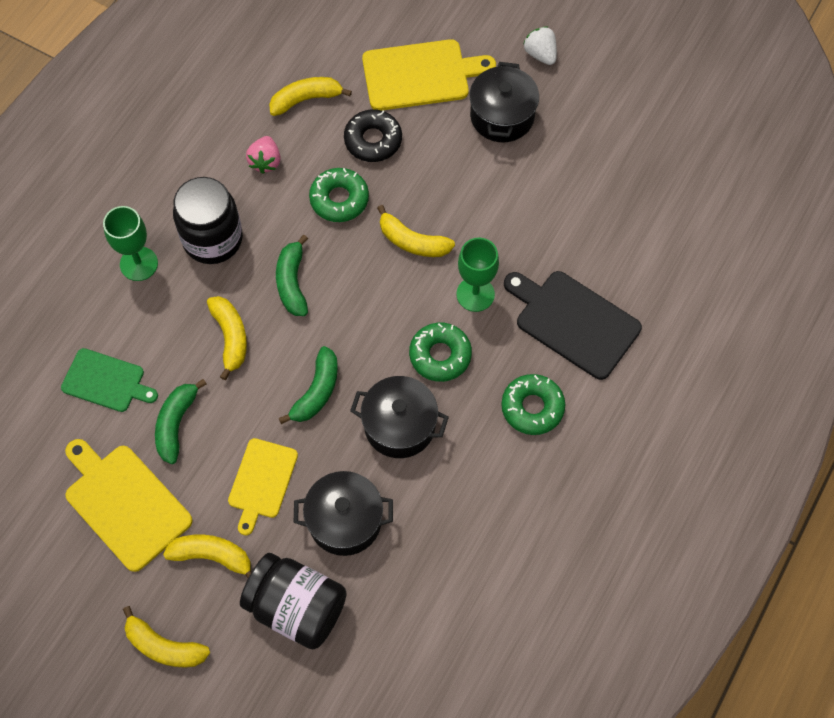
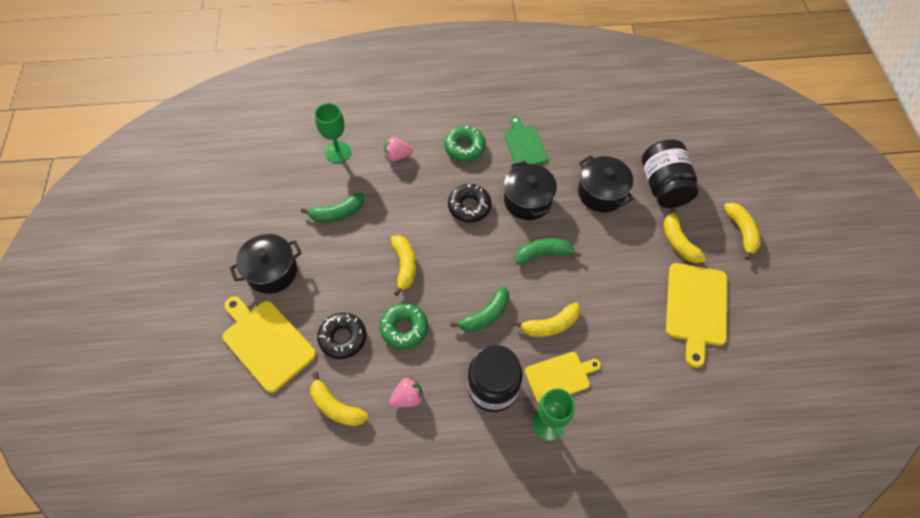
camera: 125 degrees left, 5 degrees down
green cutting board [61,348,158,412] -> green cutting board moved to [504,117,548,165]
green banana [155,379,207,464] -> green banana moved to [301,192,364,223]
yellow banana [207,296,247,380] -> yellow banana turned 150 degrees counterclockwise [513,302,580,337]
yellow cutting board [228,438,298,535] -> yellow cutting board moved to [525,352,601,403]
green donut [409,323,472,382] -> black donut [448,184,491,223]
green goblet [456,238,499,312] -> green goblet moved to [315,103,351,163]
black cutting board [504,271,642,380] -> pink strawberry [384,137,413,162]
white strawberry [523,26,557,65] -> none

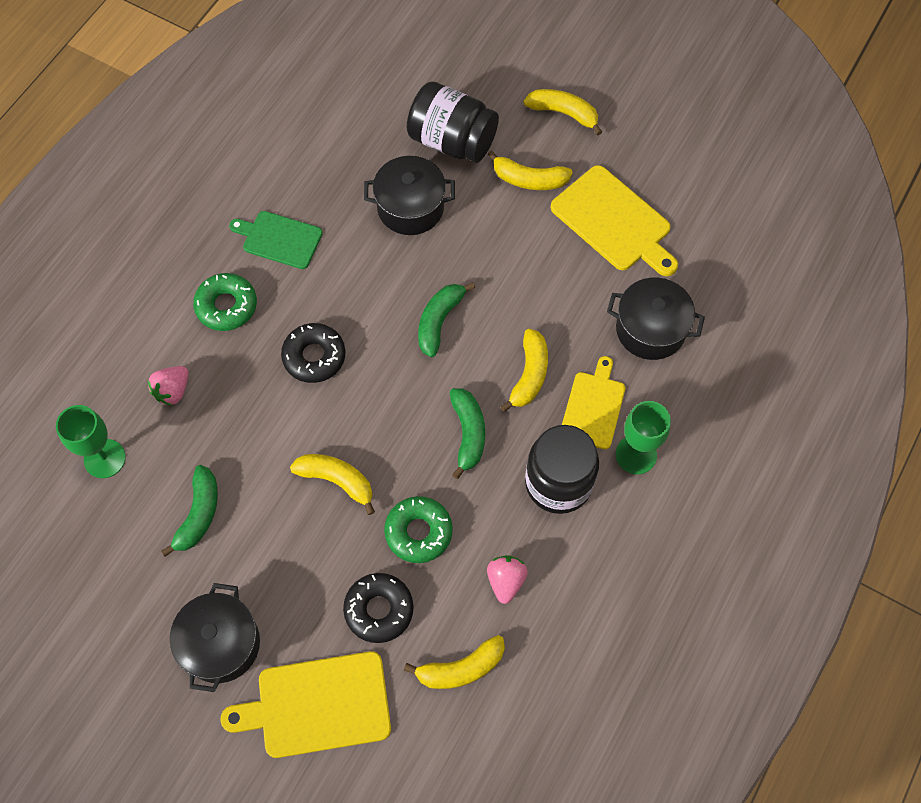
camera: 55 degrees left, 5 degrees up
black pot [504,161,557,220] -> black pot moved to [607,278,705,360]

